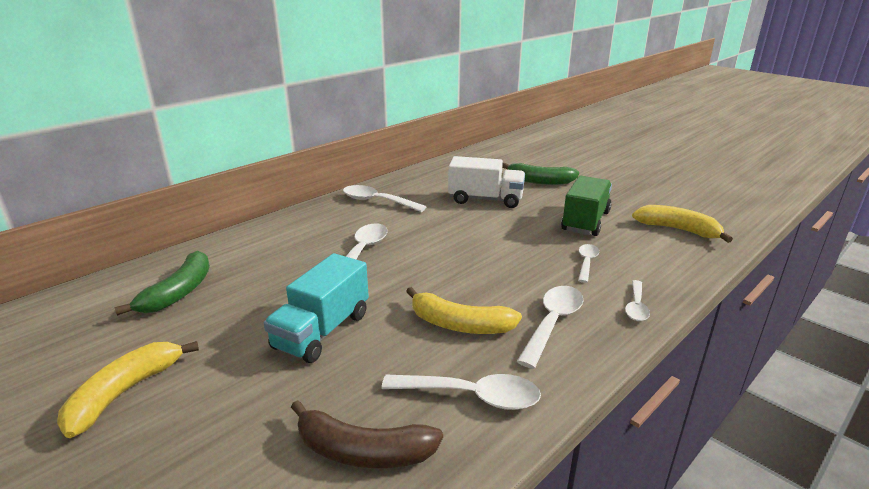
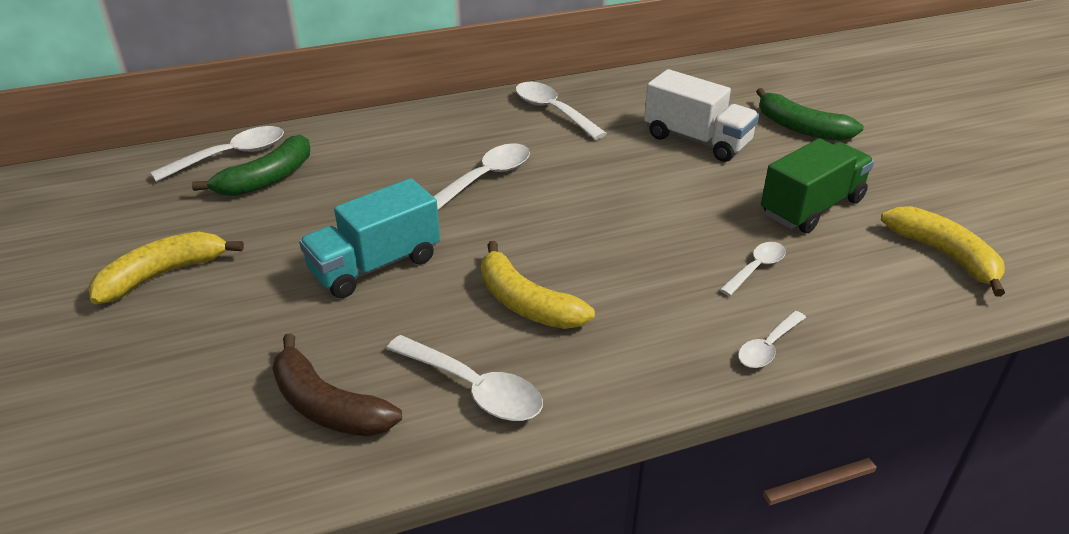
camera: 25 degrees right, 10 degrees up
white spoon [516,286,583,369] -> white spoon moved to [150,126,284,182]

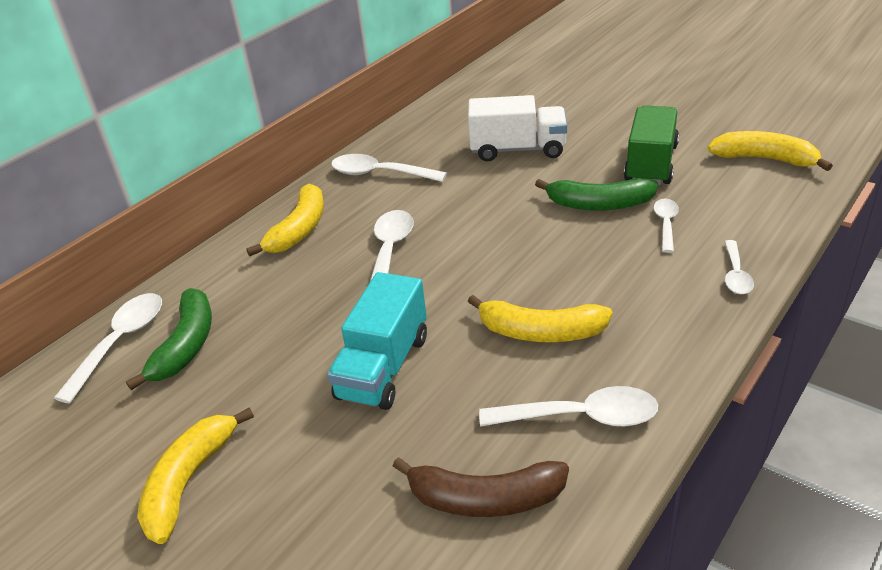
camera: 30 degrees left, 0 degrees up
green banana [756,88,864,141] -> green banana moved to [535,178,658,211]
none -> yellow banana [246,184,324,256]

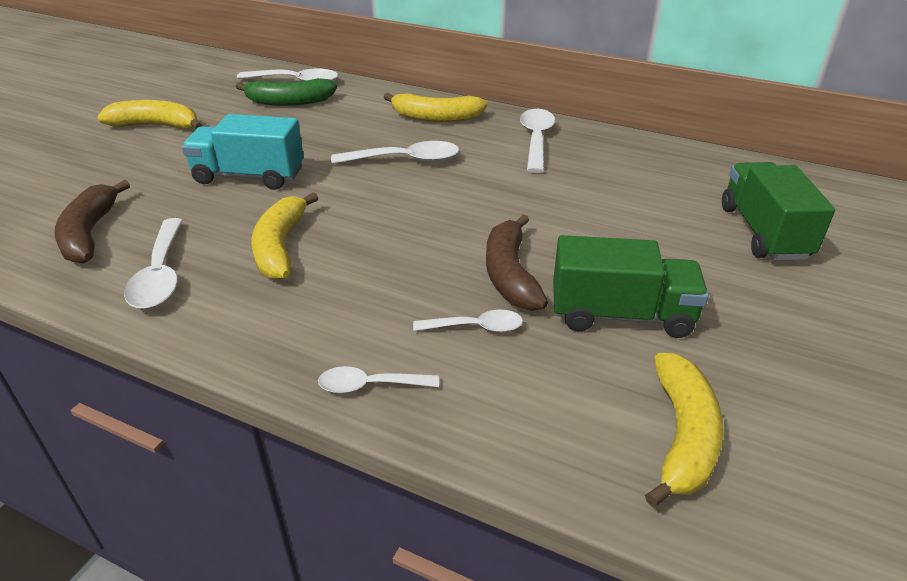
camera: 75 degrees right, 0 degrees up
white truck [468,95,567,161] -> none
green banana [535,178,658,211] -> brown banana [486,214,548,311]
none -> green truck [722,162,835,261]

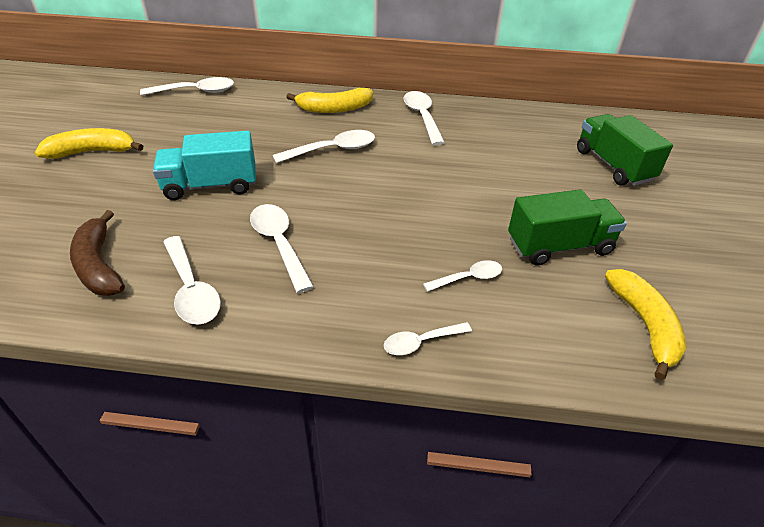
camera: 20 degrees left, 5 degrees up
green banana [236,78,338,106] -> none
yellow banana [251,192,318,280] -> white spoon [250,204,314,293]
brown banana [486,214,548,311] -> none

